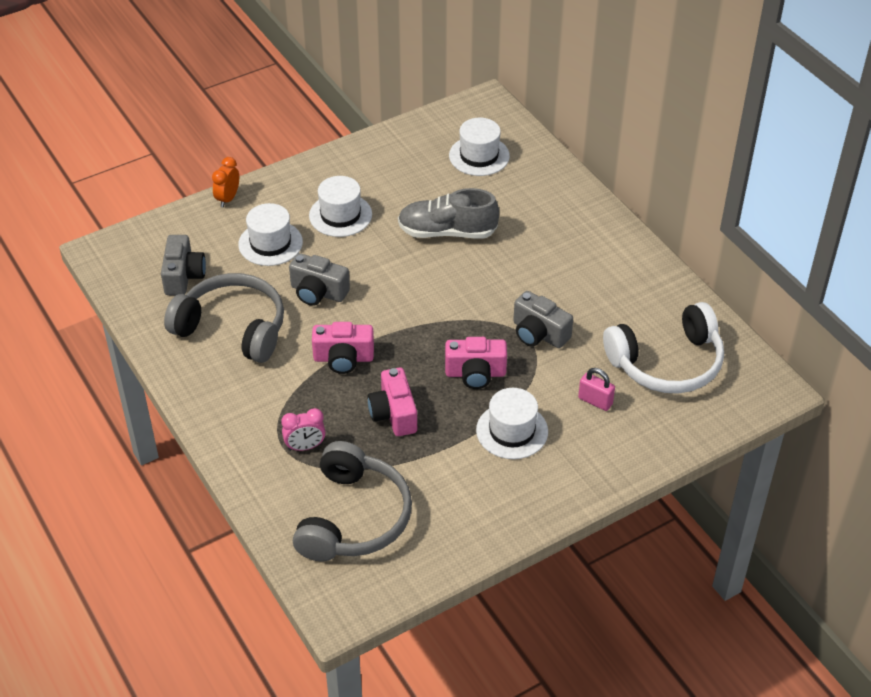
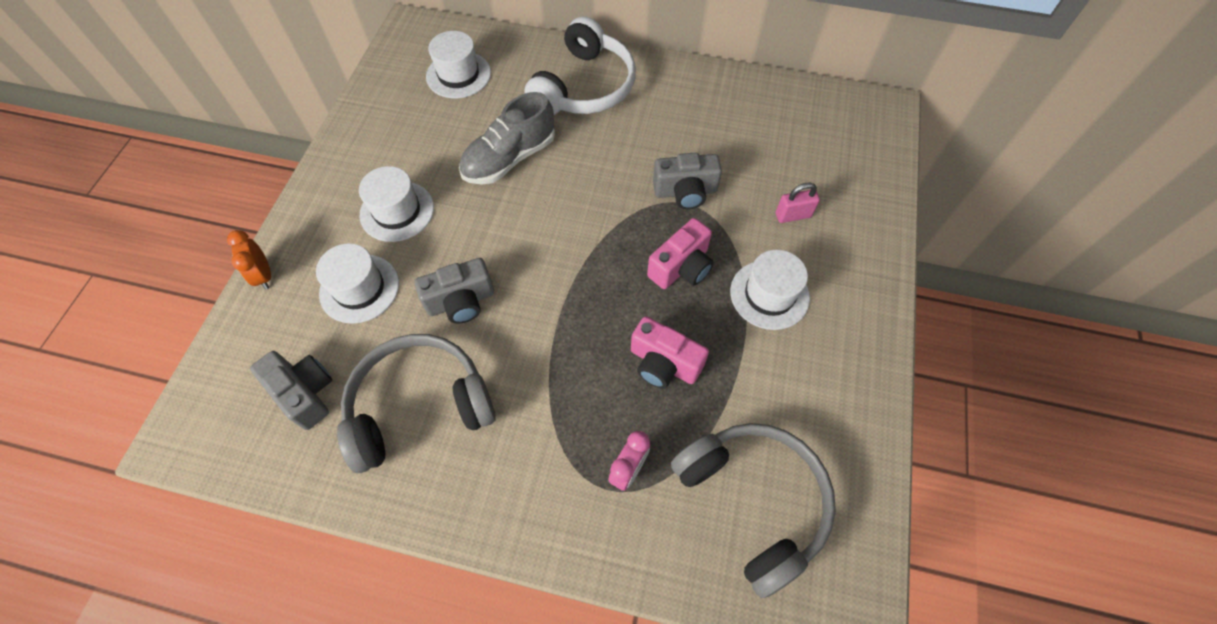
camera: 45 degrees left, 15 degrees up
pink camera [312,322,374,374] -> none
white headphones [603,302,724,394] -> white headphones moved to [524,16,636,115]

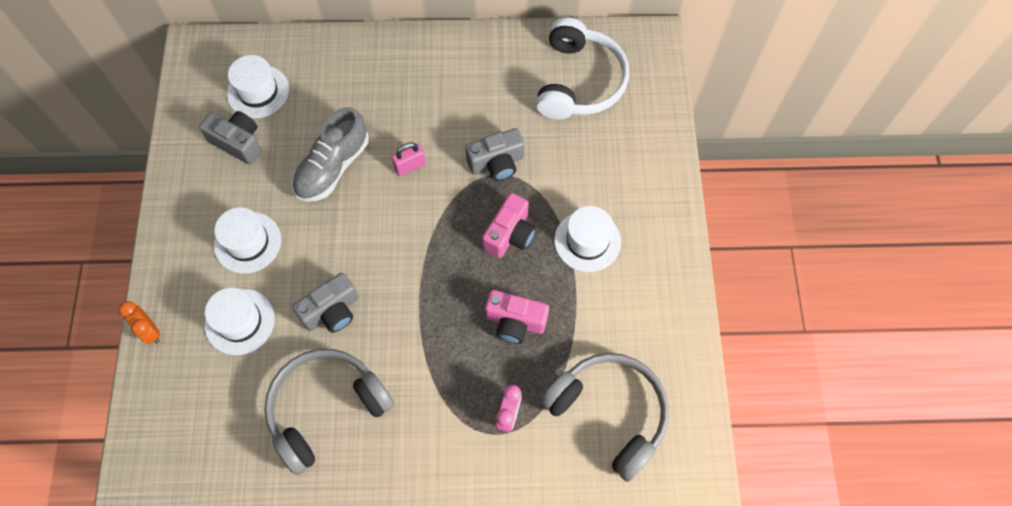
camera: 15 degrees left, 5 degrees up
grey camera [250,351,332,430] -> grey camera moved to [199,111,262,165]
white headphones [524,16,636,115] -> white headphones moved to [536,17,629,120]
pink padlock [776,183,820,223] -> pink padlock moved to [392,142,426,176]

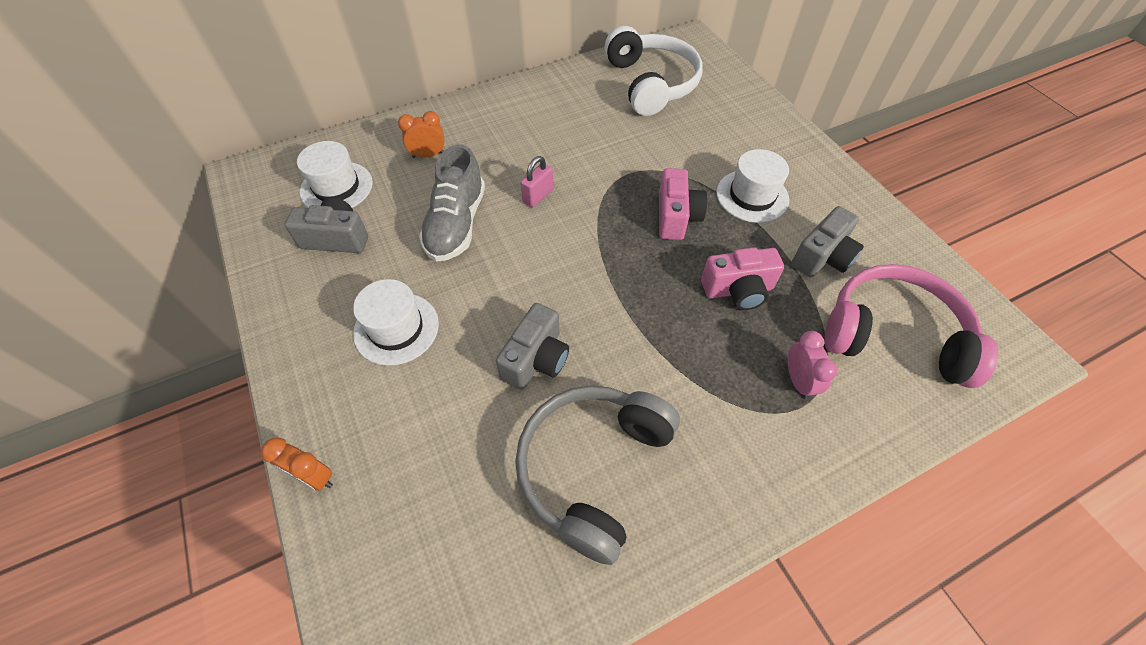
camera: 25 degrees left, 10 degrees down
white hat [205,288,275,355] -> none
grey camera [465,128,525,181] -> grey camera moved to [791,206,864,277]
grey headphones [540,353,669,482] -> pink headphones [825,264,998,388]
none -> orange clock [398,111,445,158]

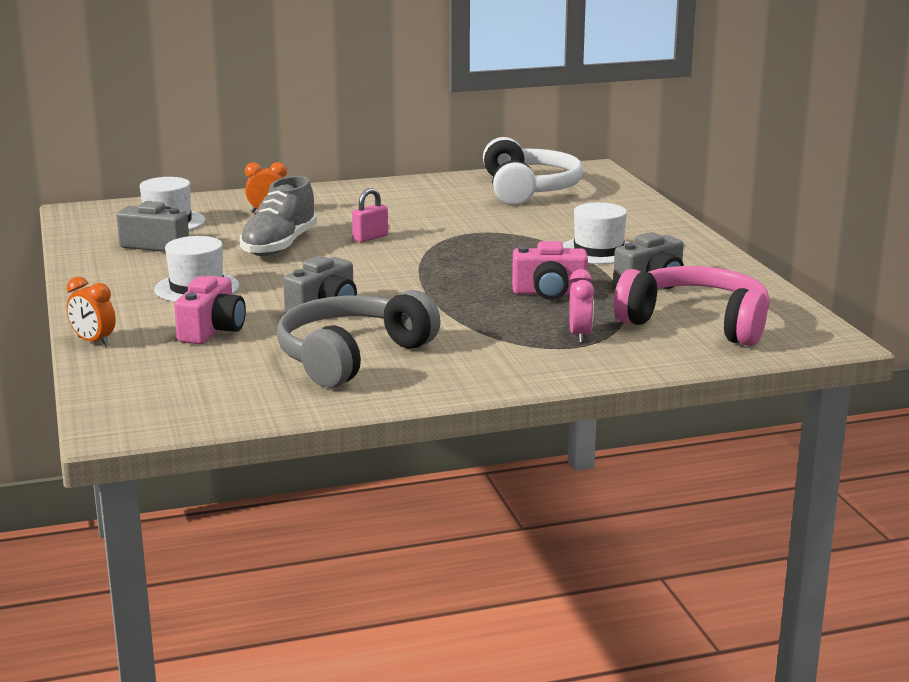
camera: 10 degrees right, 35 degrees down
pink camera [659,168,707,240] -> pink camera moved to [174,276,246,344]

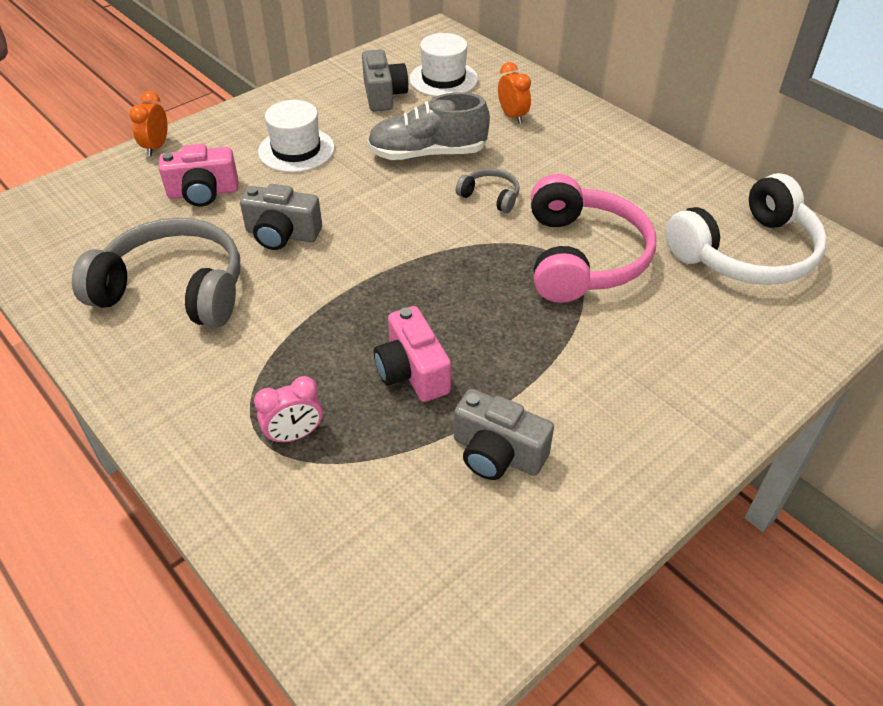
camera: 65 degrees right, 25 degrees up
pink padlock [352,188,388,242] -> grey headphones [456,168,519,213]
white hat [563,203,630,264] -> none
pink headphones [614,266,770,346] -> pink headphones moved to [531,174,656,303]

